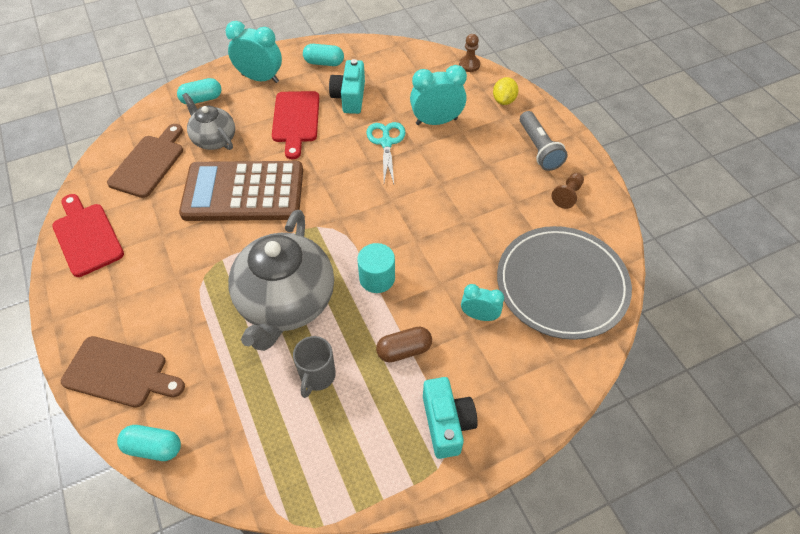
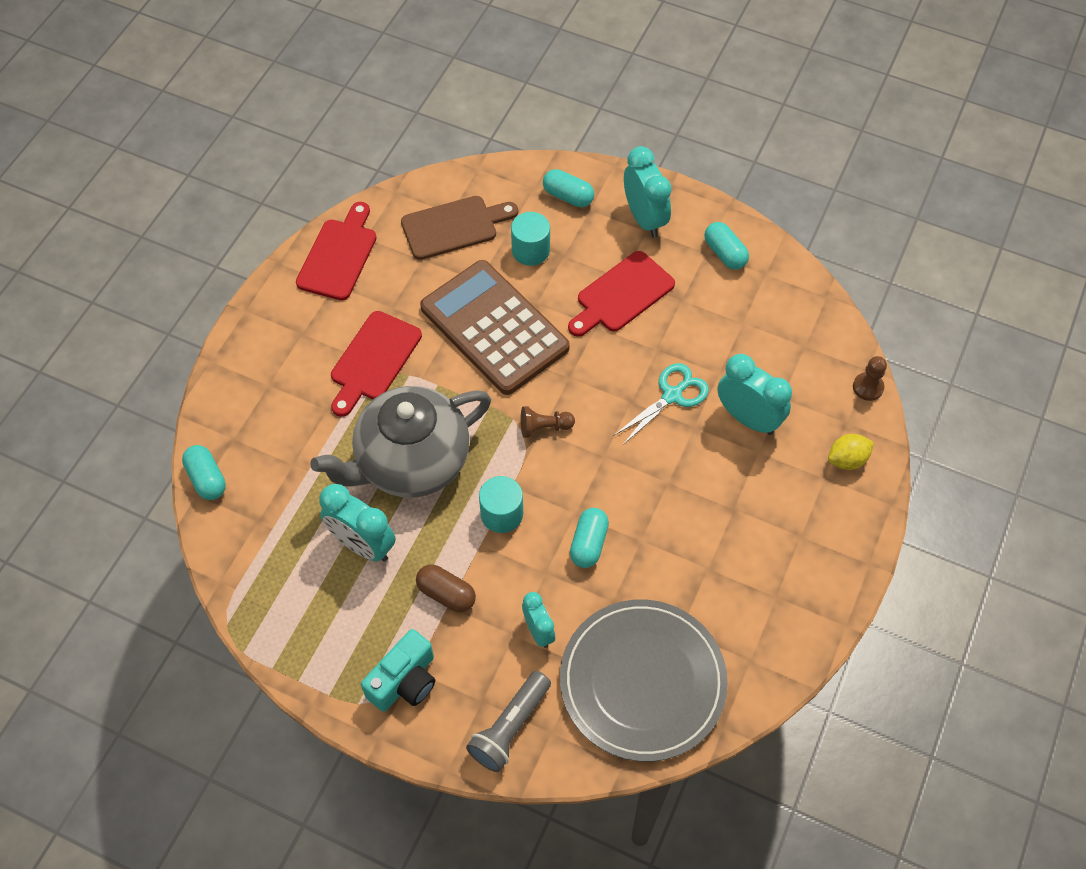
camera: 50 degrees right, 5 degrees up
brown cutting board [61,336,185,408] -> none
grey teapot [182,93,235,150] -> turquoise cylinder [511,212,550,266]
grey mug [293,336,336,398] -> turquoise clock [319,484,396,562]
turquoise camera [329,59,365,114] -> none
grey flashlight [520,111,568,171] -> grey flashlight moved to [466,671,551,772]
brown pawn [551,173,584,209] -> brown pawn moved to [521,406,575,438]
none -> red cutting board [331,311,422,417]
none -> turquoise capsule [570,508,609,568]

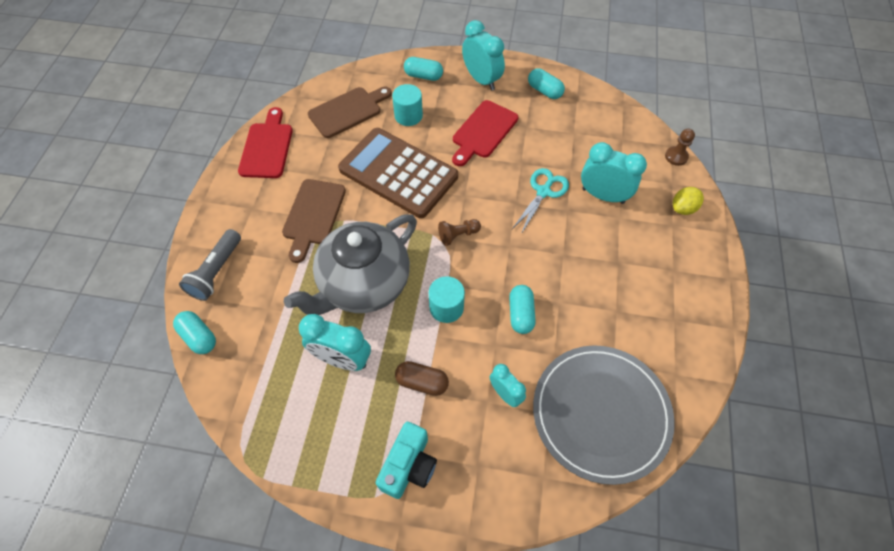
camera: 15 degrees left, 0 degrees up
red cutting board [331,311,422,417] -> brown cutting board [282,179,346,263]
grey flashlight [466,671,551,772] -> grey flashlight moved to [179,229,241,301]

